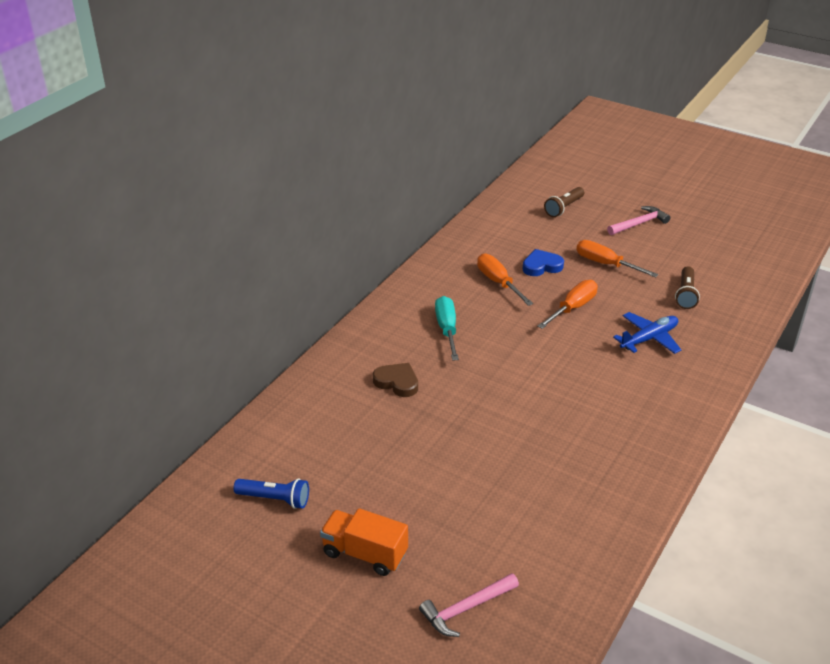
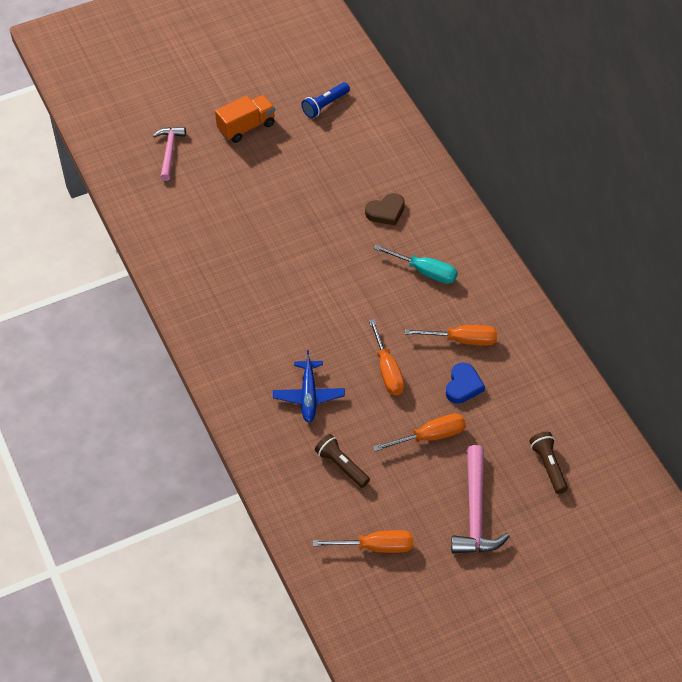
camera: 125 degrees right, 15 degrees up
pink hammer [607,206,670,235] -> pink hammer [451,445,510,553], size x1.51
none -> orange screwdriver [313,530,413,553]

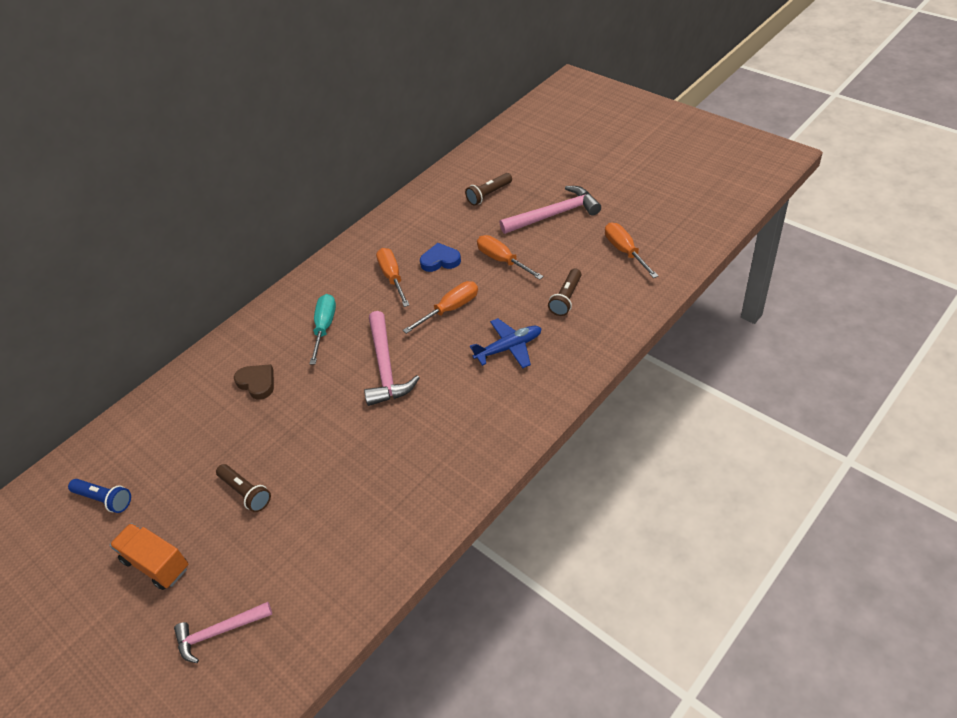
camera: 110 degrees left, 5 degrees down
none -> brown flashlight [216,464,271,512]
none -> pink hammer [364,311,419,406]

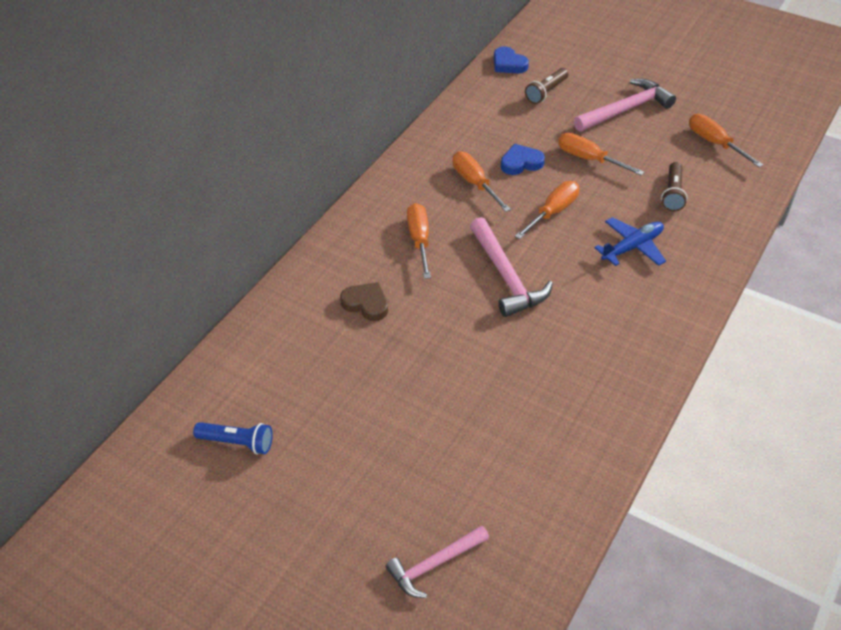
camera: 15 degrees left, 0 degrees up
orange truck [110,523,188,590] -> none
brown flashlight [216,464,271,512] -> none
turquoise screwdriver [310,294,336,365] -> orange screwdriver [407,203,431,279]
none -> blue heart [494,46,529,73]

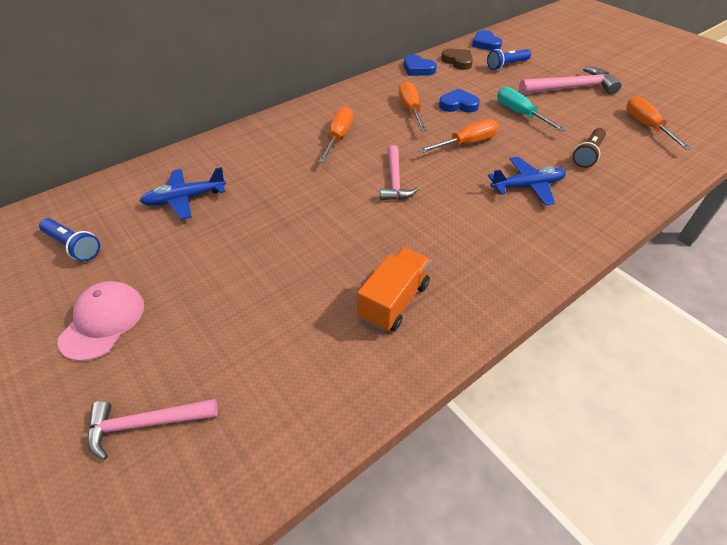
camera: 20 degrees right, 0 degrees up
brown heart [340,282,388,321] -> brown heart moved to [441,49,473,70]
pink hammer [470,217,553,317] -> pink hammer [380,145,419,200], size x0.66
brown flashlight [525,68,568,104] -> blue flashlight [487,49,531,70]
orange screwdriver [558,133,644,176] -> turquoise screwdriver [497,87,566,132]
none -> pink cap [57,281,144,361]
none -> blue plane [140,167,226,220]
none -> orange truck [357,248,431,332]
none -> blue heart [404,55,437,76]

